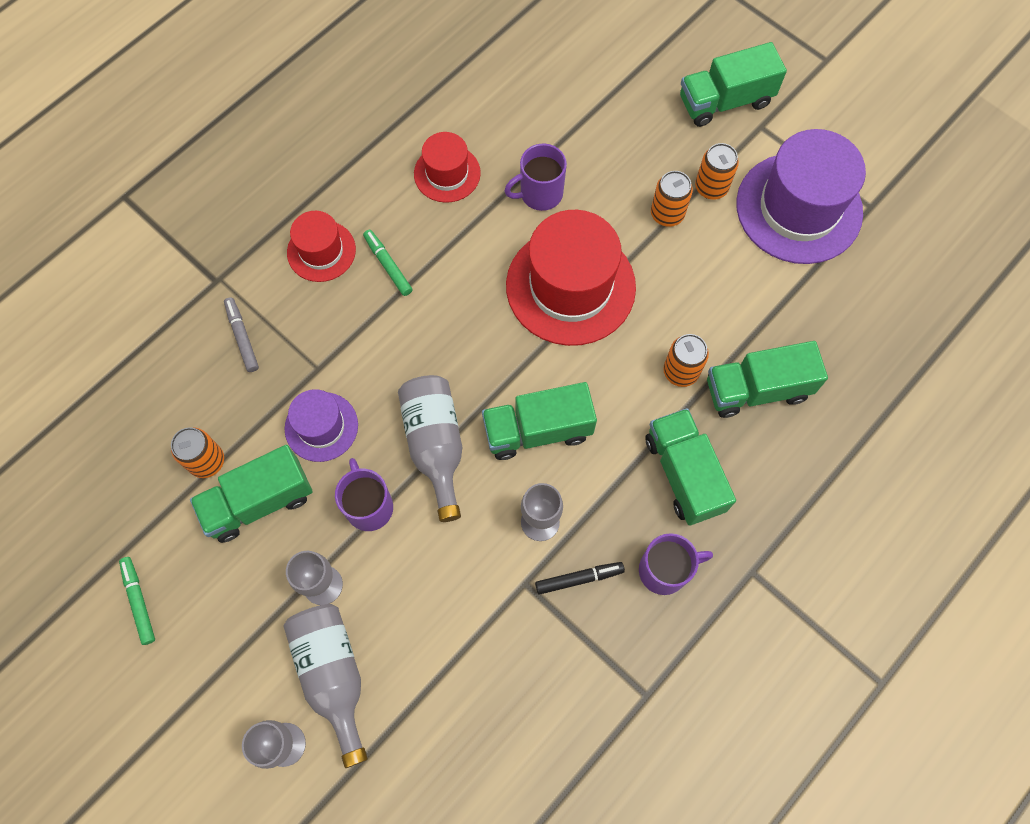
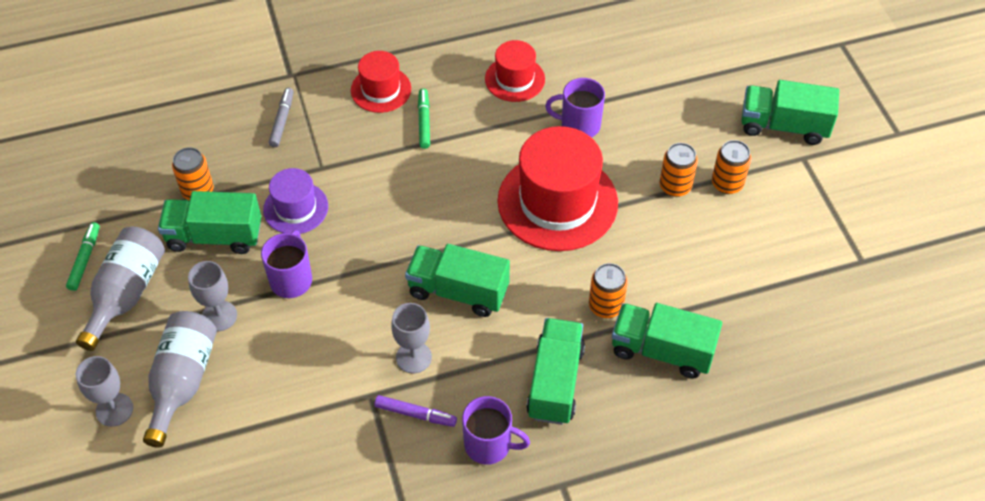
camera: 30 degrees right, 15 degrees down
grey bottle [398,375,463,522] -> grey bottle moved to [76,226,165,351]
black marker [535,562,625,595] -> purple marker [374,395,457,427]
purple hat [736,129,866,264] -> none

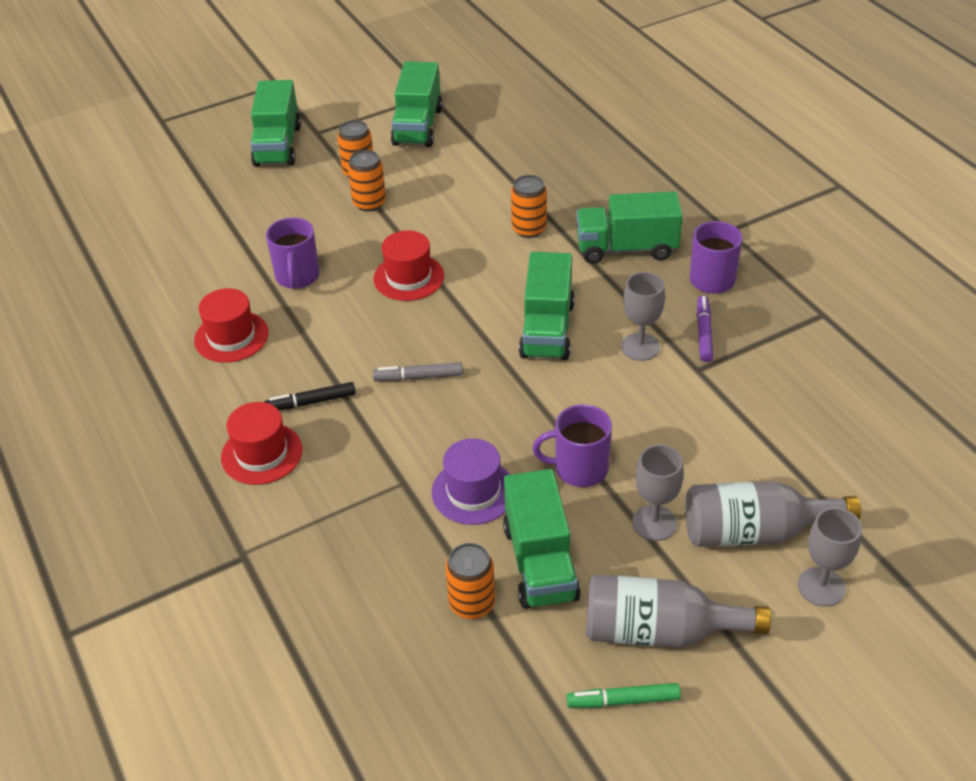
camera: 100 degrees left, 10 degrees down
grey marker [269,88,294,147] -> grey marker moved to [373,362,463,381]
green marker [418,89,430,149] -> black marker [264,382,356,410]
red hat [498,126,618,251] -> red hat [374,230,444,301], size x0.54
green truck [612,303,722,378] -> green truck moved to [391,61,443,147]

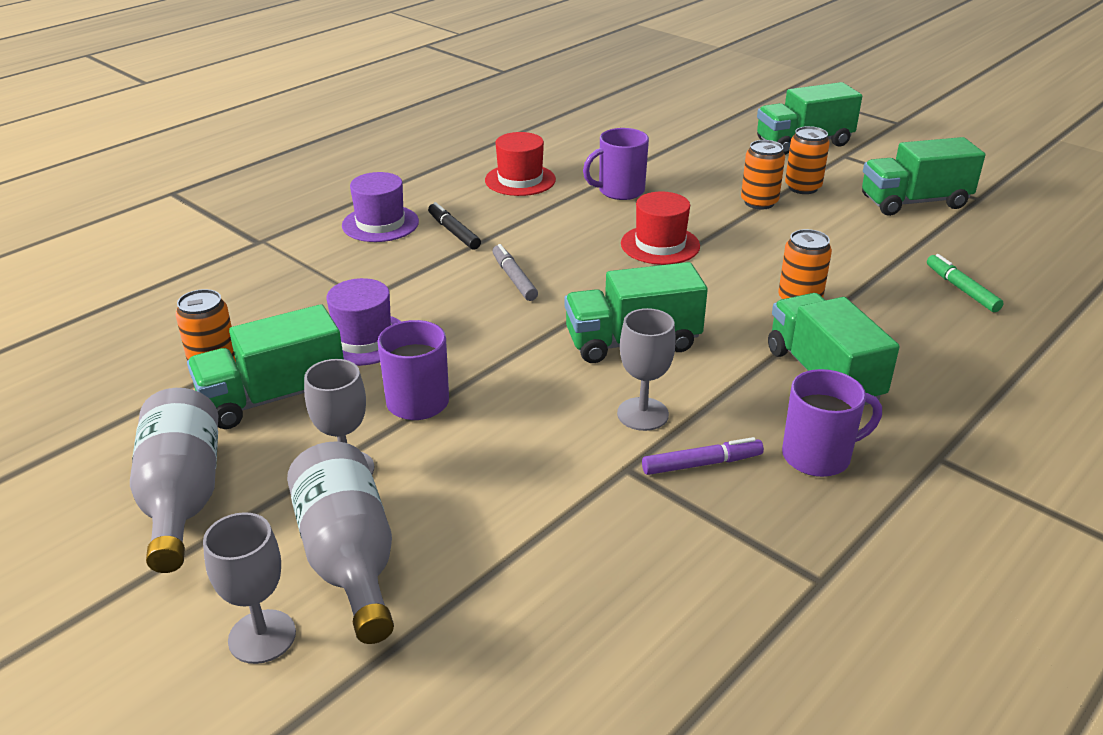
camera: 70 degrees right, 10 degrees down
red hat [221,402,303,485] -> purple hat [342,172,419,242]
green marker [567,683,681,708] -> green marker moved to [927,254,1003,312]

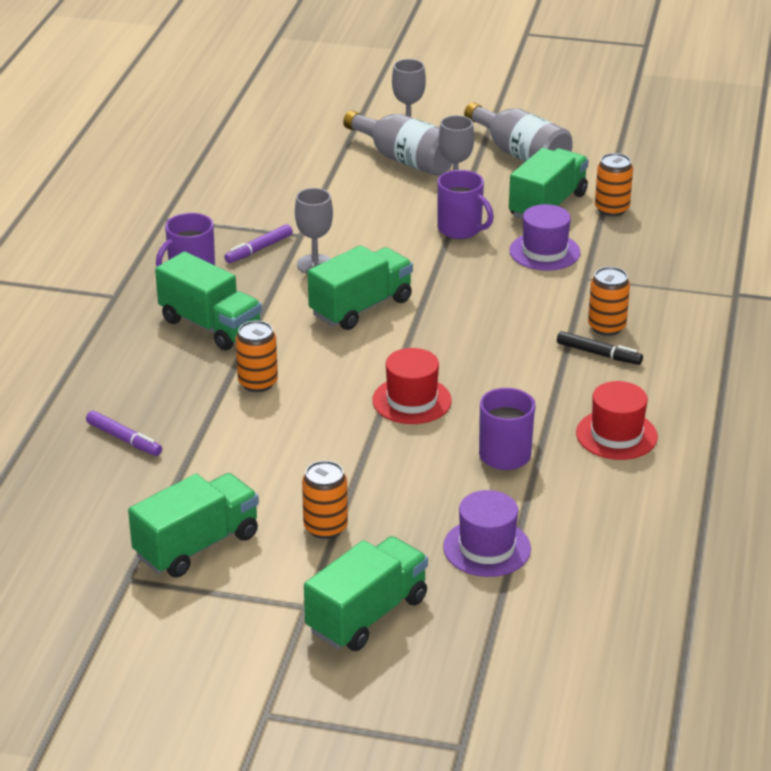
camera: 150 degrees right, 0 degrees up
purple hat [342,172,419,242] -> purple hat moved to [443,490,531,577]
grey marker [492,244,538,301] -> none
orange can [741,140,785,209] -> orange can moved to [588,267,630,336]
green marker [927,254,1003,312] -> purple marker [86,411,162,456]

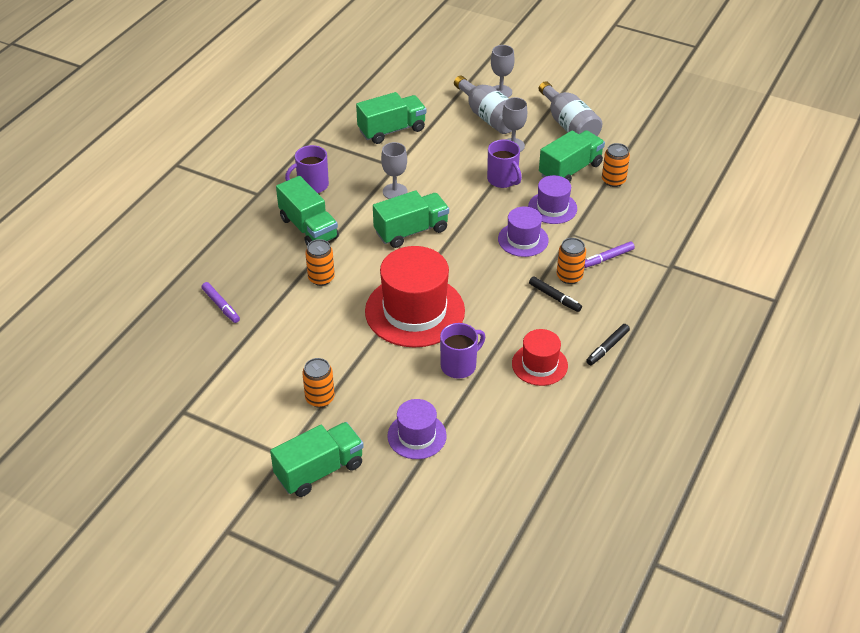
camera: 15 degrees right, 10 degrees up
green truck [128,473,259,578] -> green truck moved to [356,92,426,144]
purple marker [224,224,293,263] -> purple marker moved to [584,241,635,268]
red hat [372,348,452,424] -> red hat [365,246,465,348], size x1.86
none -> purple hat [498,207,549,257]
none -> black marker [586,324,630,365]

